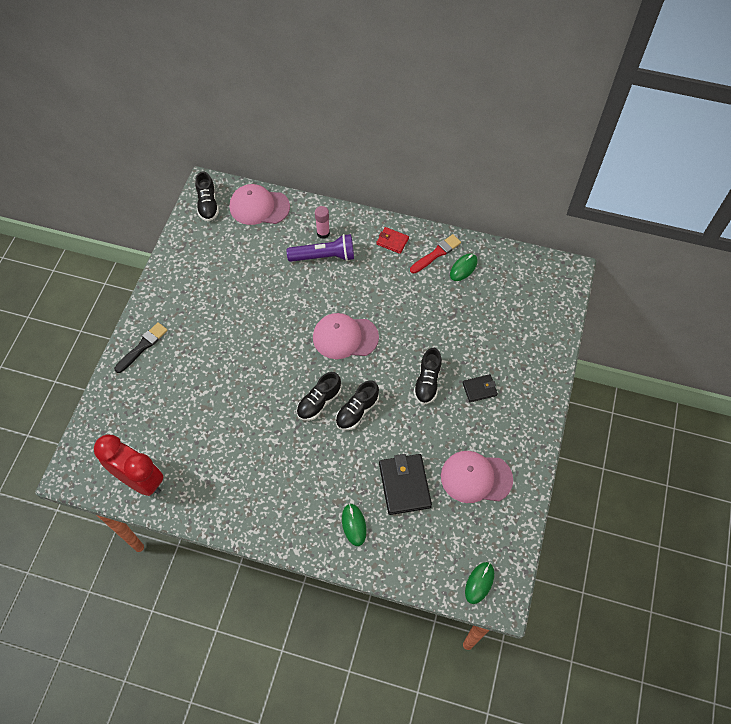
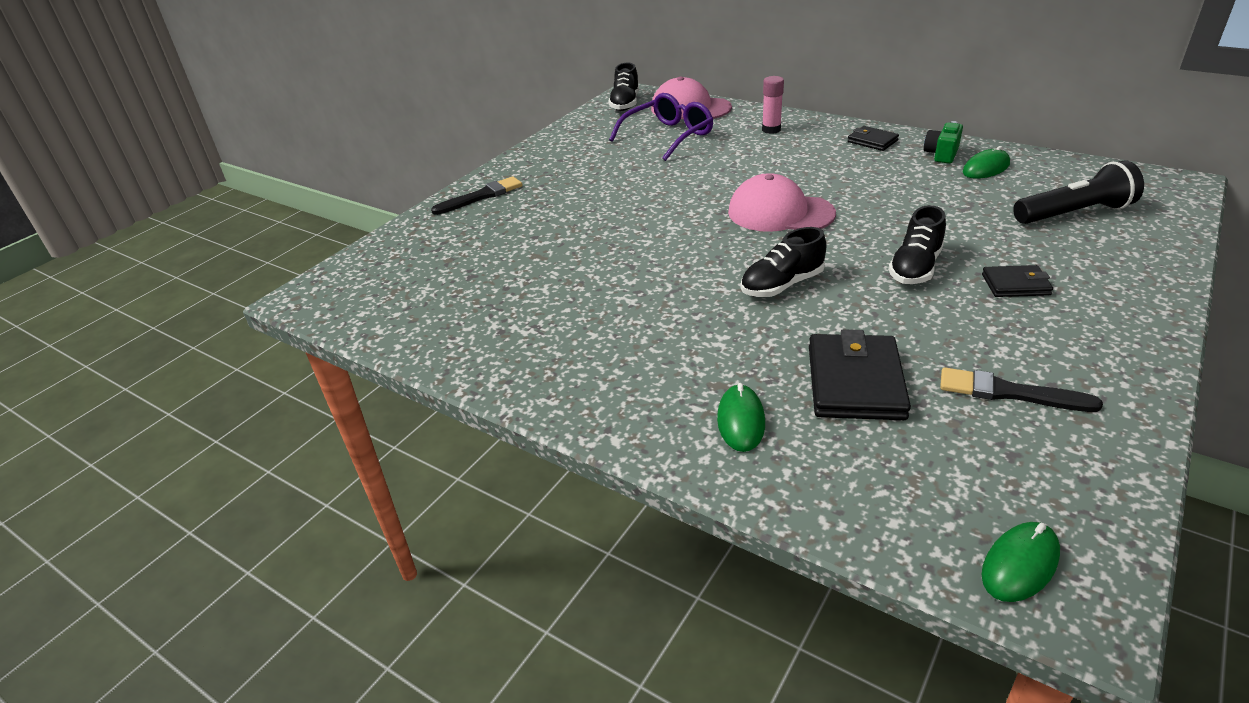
camera: 20 degrees right, 25 degrees down
red clock [94,435,164,496] -> none
purple flashlight [287,234,354,262] -> none
black shoe [297,372,341,421] -> none
red wallet [376,227,409,254] -> black wallet [848,126,899,151]
red brush [410,234,461,273] -> green camera [924,121,963,164]
pink cap [441,451,513,503] -> black brush [940,367,1103,412]
none -> purple glasses [609,93,713,161]
none -> black flashlight [1013,160,1144,224]

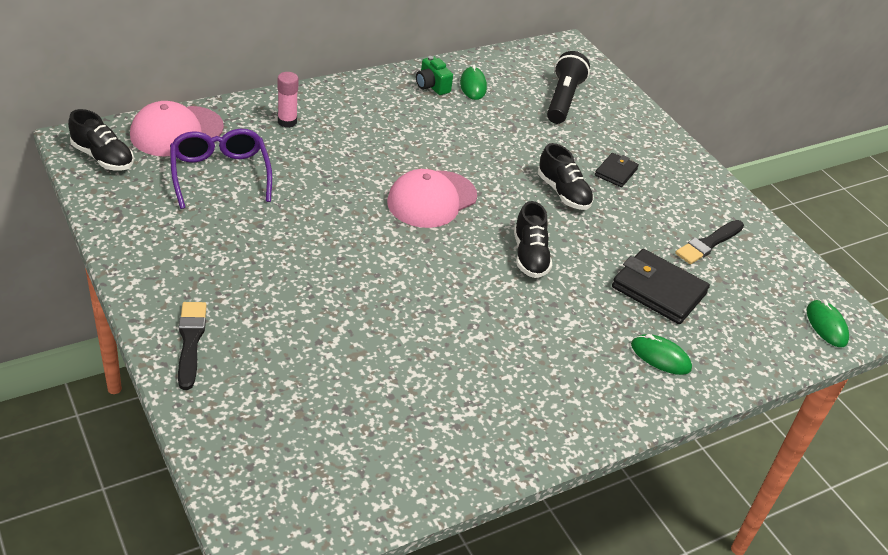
camera: 70 degrees left, 5 degrees up
black wallet [848,126,899,151] -> none

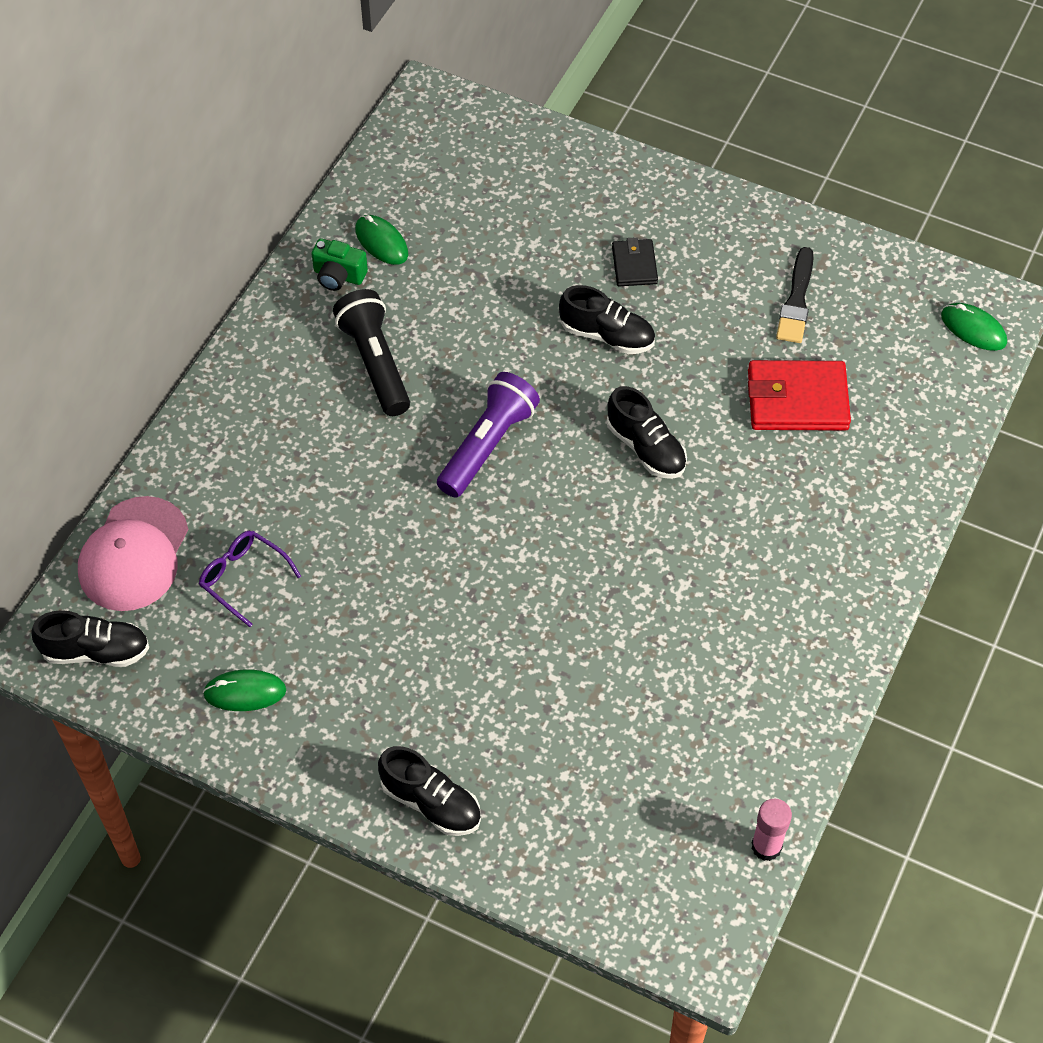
camera: 30 degrees left, 15 degrees up
purple glasses [170,129,272,209] -> purple glasses [199,531,301,627], size x0.64
black brush [178,302,207,390] -> black shoe [378,746,481,836]
pink glue stick [277,72,299,128] -> pink glue stick moved to [752,798,792,861]
pink cap [387,169,477,228] -> purple flashlight [437,372,540,498]
black flashlight [547,51,590,124] -> black flashlight moved to [333,289,410,416]
black wallet [612,249,710,324] -> red wallet [748,360,851,431]
green mouse [631,334,692,375] -> green mouse moved to [203,669,286,711]

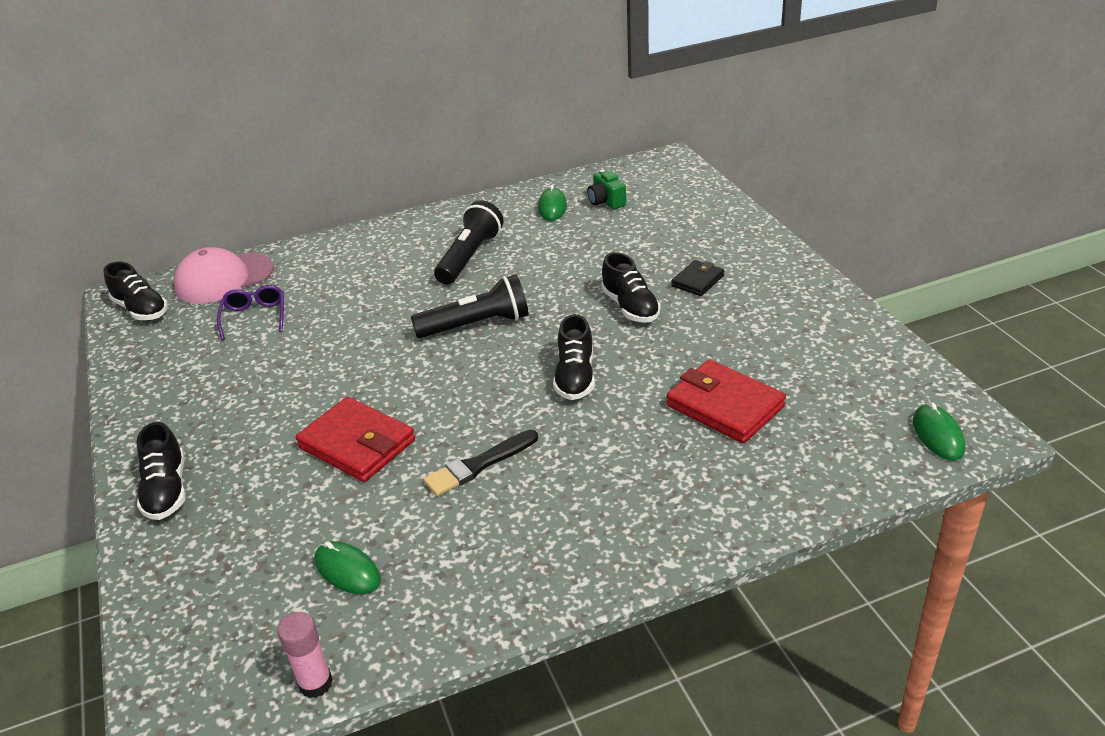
camera: 45 degrees right, 20 degrees down
green mouse [203,669,286,711] -> green mouse moved to [314,541,381,594]
green camera [311,238,368,291] -> green camera moved to [587,169,626,210]
purple flashlight [437,372,540,498] -> black flashlight [411,274,529,338]
black brush [776,247,814,343] -> black brush moved to [423,430,538,496]
none -> red wallet [295,397,415,482]

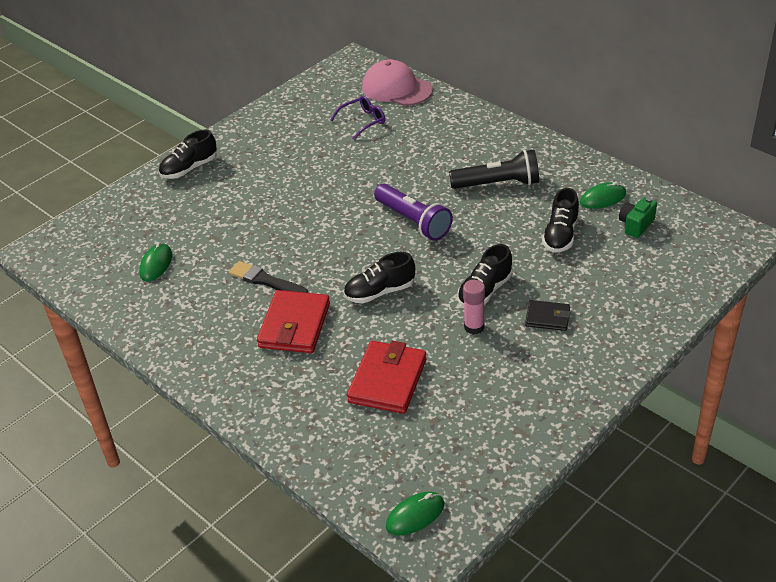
camera: 65 degrees right, 5 degrees up
black shoe [104,262,168,320] -> black shoe moved to [542,188,579,253]
pink glue stick [278,612,333,698] -> pink glue stick moved to [463,280,485,335]
red wallet [295,397,415,482] -> red wallet moved to [257,290,330,353]
black flashlight [411,274,529,338] -> purple flashlight [374,184,453,241]

